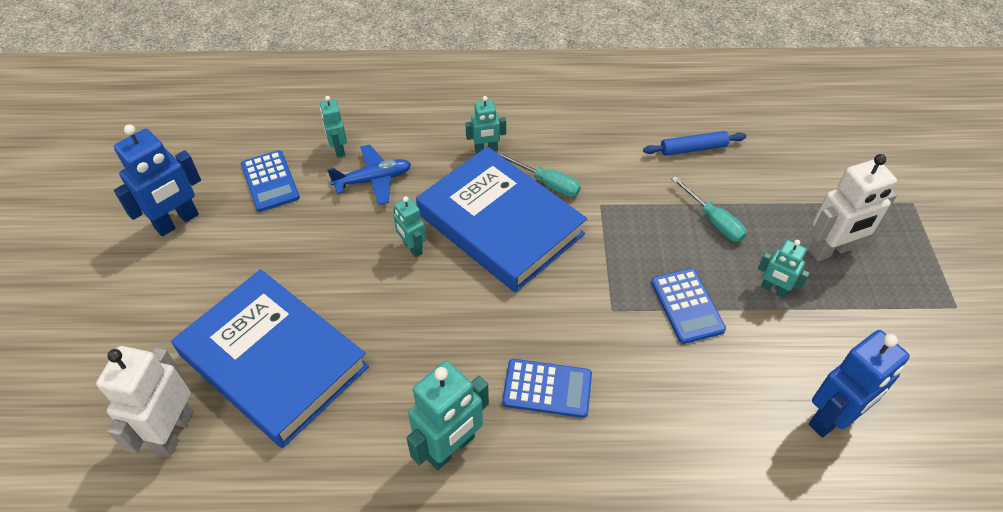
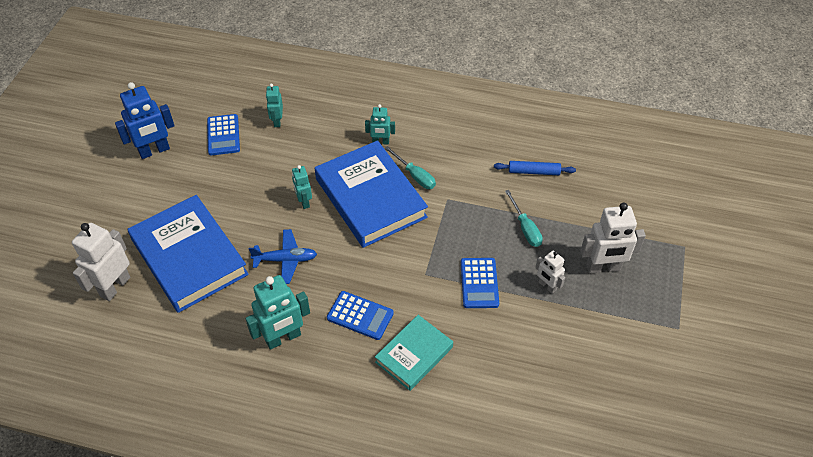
camera: 15 degrees right, 0 degrees up
blue plane [327,144,411,205] -> blue plane moved to [249,229,317,284]
turquoise robot [758,240,810,298] -> white robot [535,250,565,294]
blue robot [809,330,910,437] -> none
none -> turquoise book [375,315,453,391]

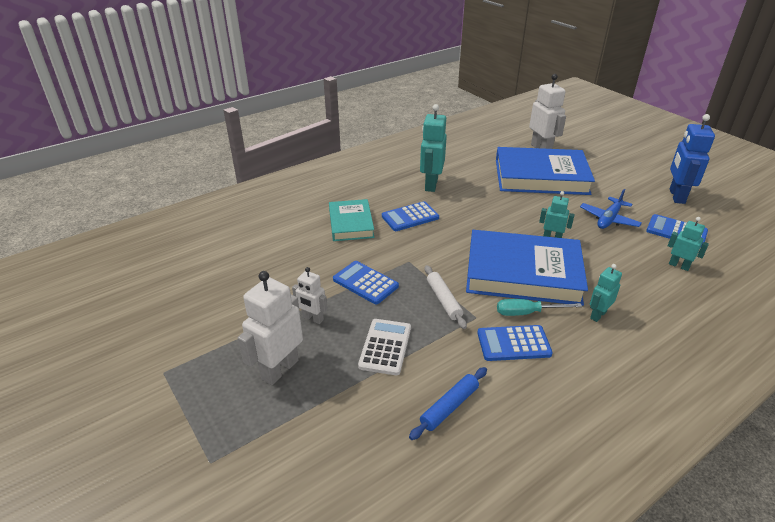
camera: 130 degrees right, 15 degrees down
blue plane [249,229,317,284] -> blue plane moved to [580,189,642,229]
turquoise screwdriver [505,190,543,247] -> white calculator [358,319,411,375]
white robot [535,250,565,294] -> white robot turned 150 degrees counterclockwise [292,267,328,324]
none -> white rolling pin [424,265,467,329]
none -> blue calculator [477,325,553,361]

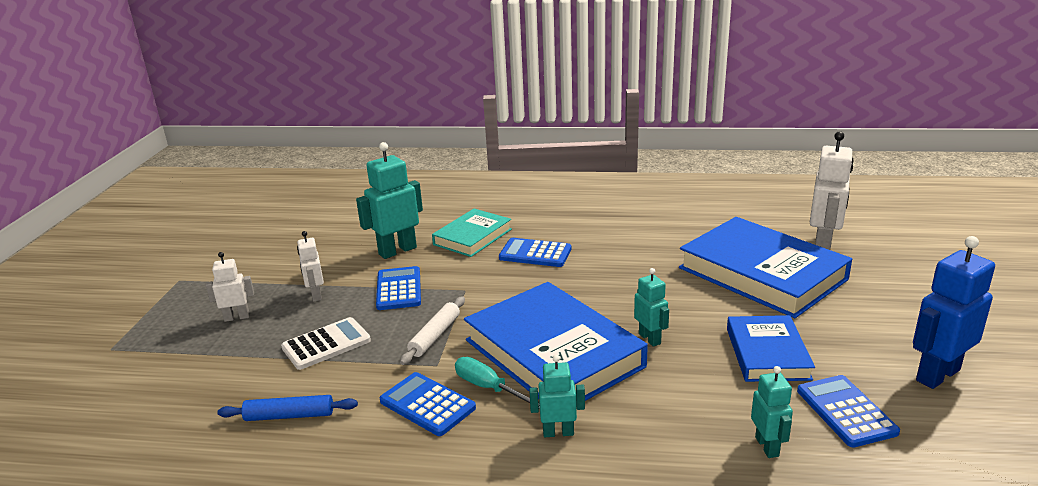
camera: 45 degrees right, 10 degrees down
white robot [238,271,303,385] -> white robot [205,252,254,322], size x0.57
turquoise robot [420,104,447,192] -> turquoise robot moved to [356,142,423,259]
blue plane [580,189,642,229] -> blue book [727,315,815,382]

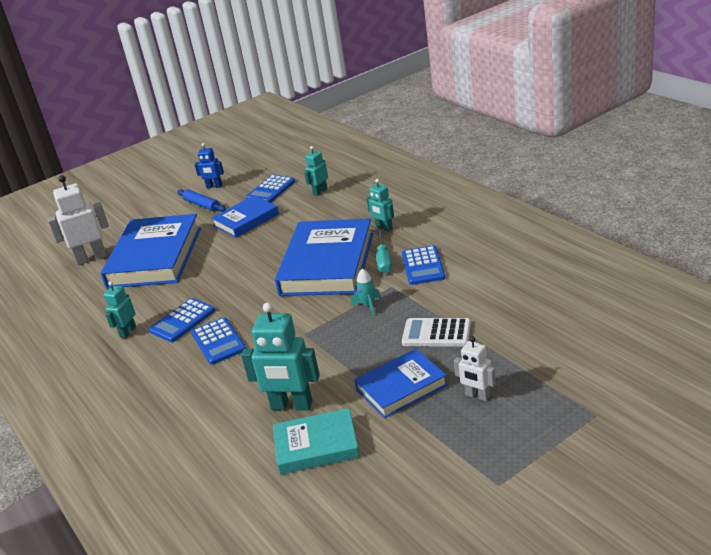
camera: 130 degrees left, 5 degrees up
blue rolling pin [217,395,358,421] -> blue rolling pin moved to [177,189,226,212]
white robot [297,231,324,301] -> blue book [354,349,448,418]
blue calculator [376,266,421,310] -> blue calculator moved to [149,298,215,342]
white rolling pin [400,296,465,365] -> turquoise rocket [351,268,381,316]
turquoise book [432,209,512,257] -> turquoise book moved to [273,408,360,474]
turquoise robot [634,268,669,347] -> turquoise robot moved to [104,281,136,338]
blue robot [913,236,995,389] -> blue robot [194,143,224,188], size x0.57

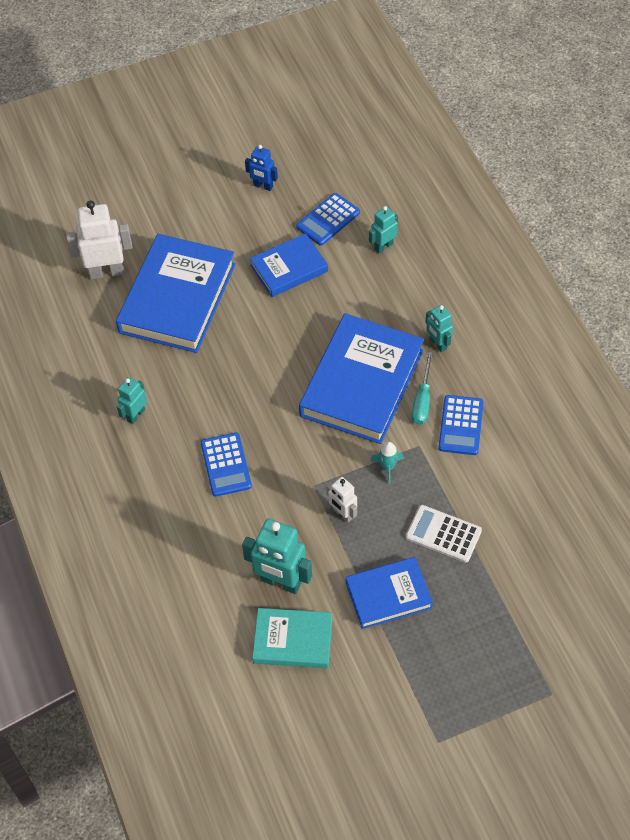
camera: 10 degrees right, 25 degrees up
blue calculator [149,298,215,342] -> none
blue rolling pin [177,189,226,212] -> none
white robot [454,336,496,401] -> white robot moved to [326,477,357,523]

